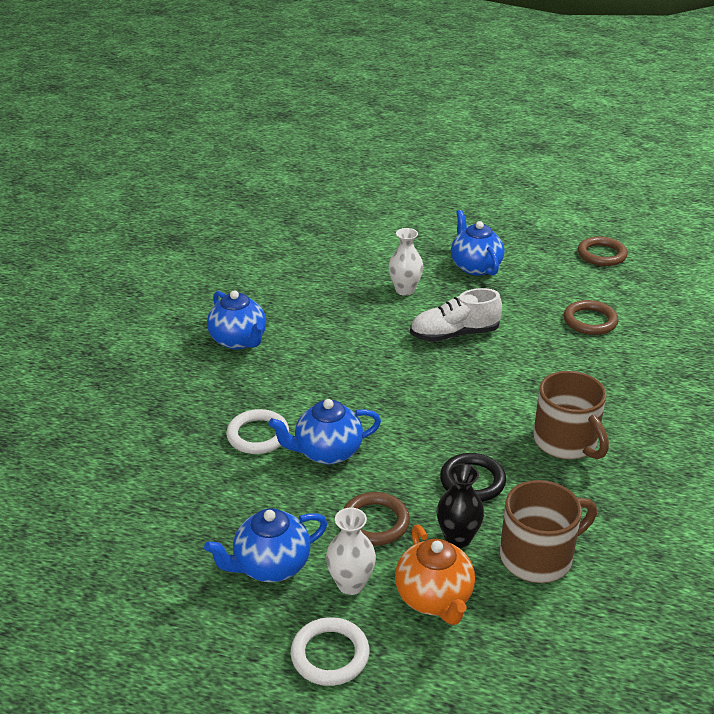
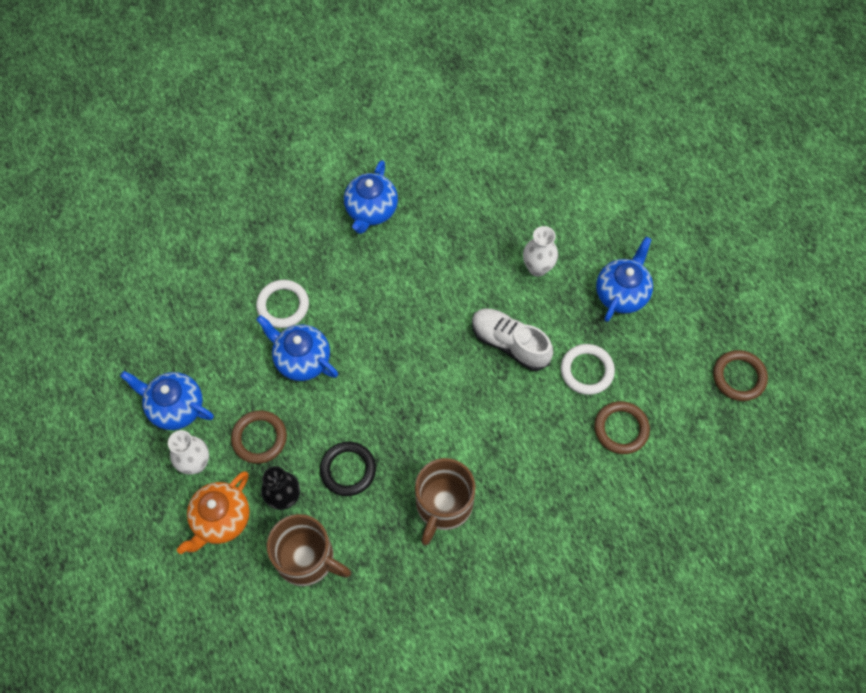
camera: 50 degrees right, 30 degrees up
white ring [291,617,370,686] -> white ring moved to [561,344,615,395]

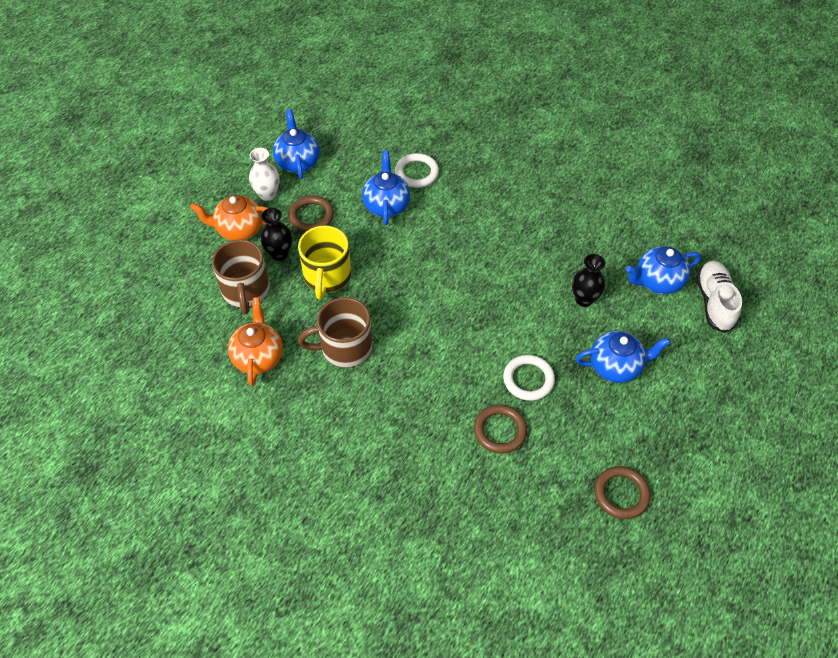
camera: 55 degrees right, 10 degrees down
black ring [320,442,376,496] -> yellow mug [298,226,351,300]
blue teapot [344,160,398,234] -> blue teapot moved to [626,246,701,294]
white shoe [472,308,553,371] -> white shoe moved to [696,261,742,333]
white vase [523,226,558,277] -> black vase [572,254,605,307]
none -> orange teapot [228,297,283,386]

